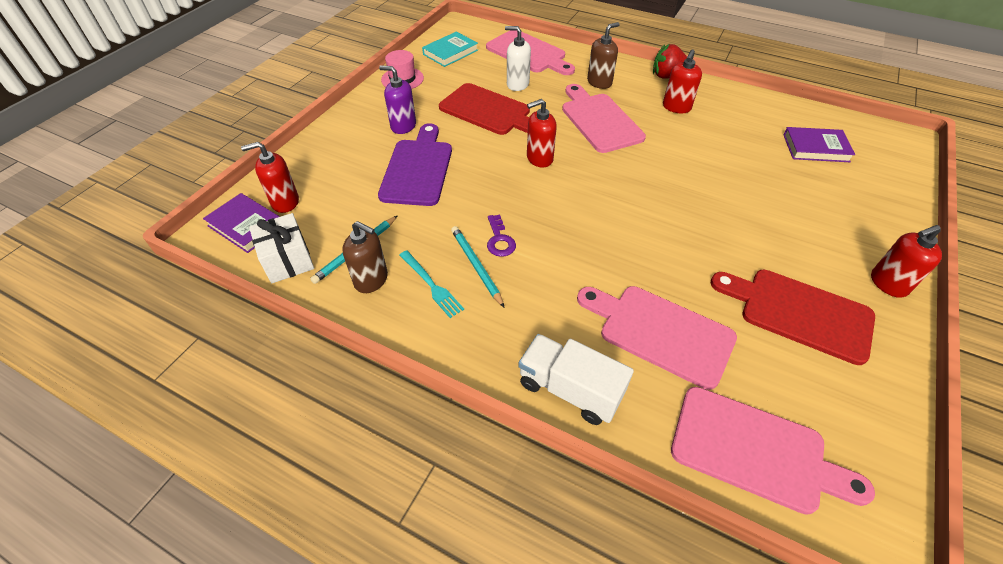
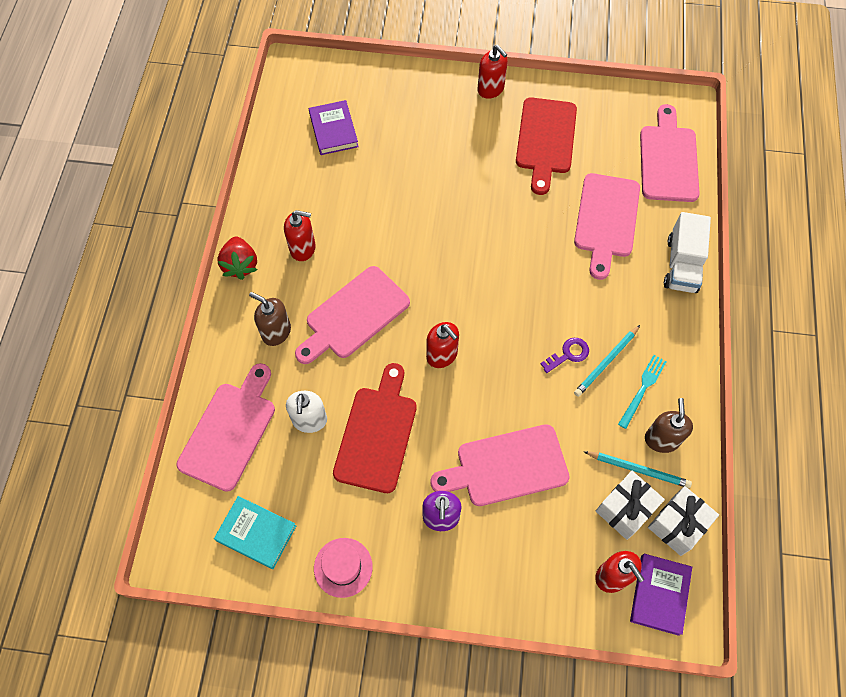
camera: 110 degrees left, 15 degrees up
purple cutting board [378,123,452,206] -> pink cutting board [430,424,570,506]
none -> white gift [596,471,665,540]

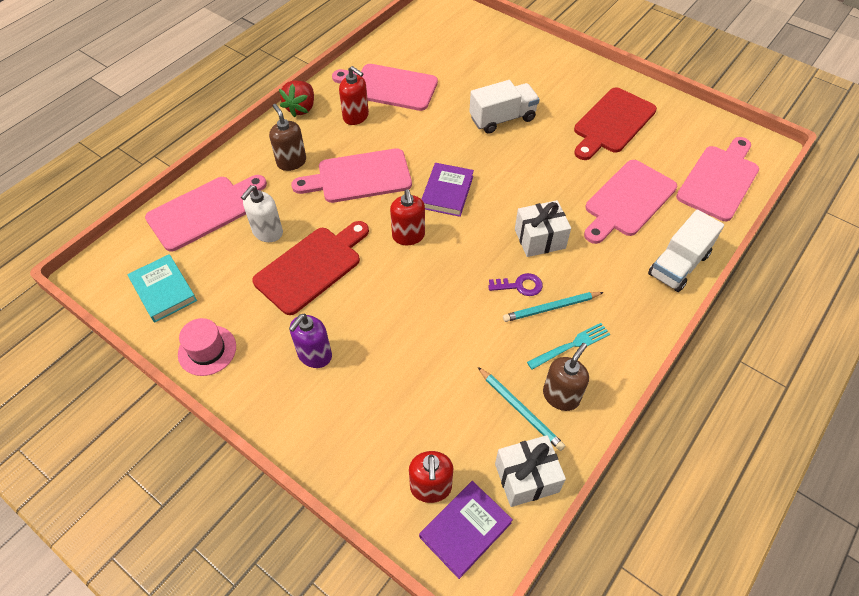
camera: 30 degrees right, 10 degrees down
purple book [309,100,358,155] -> purple book moved to [421,163,474,217]
pink cutting board [430,424,570,506] -> pink cutting board moved to [332,64,438,111]
red soap dispenser [477,45,508,99] -> none
white gift [596,471,665,540] -> white gift moved to [515,200,571,257]
none -> white truck [469,80,540,134]

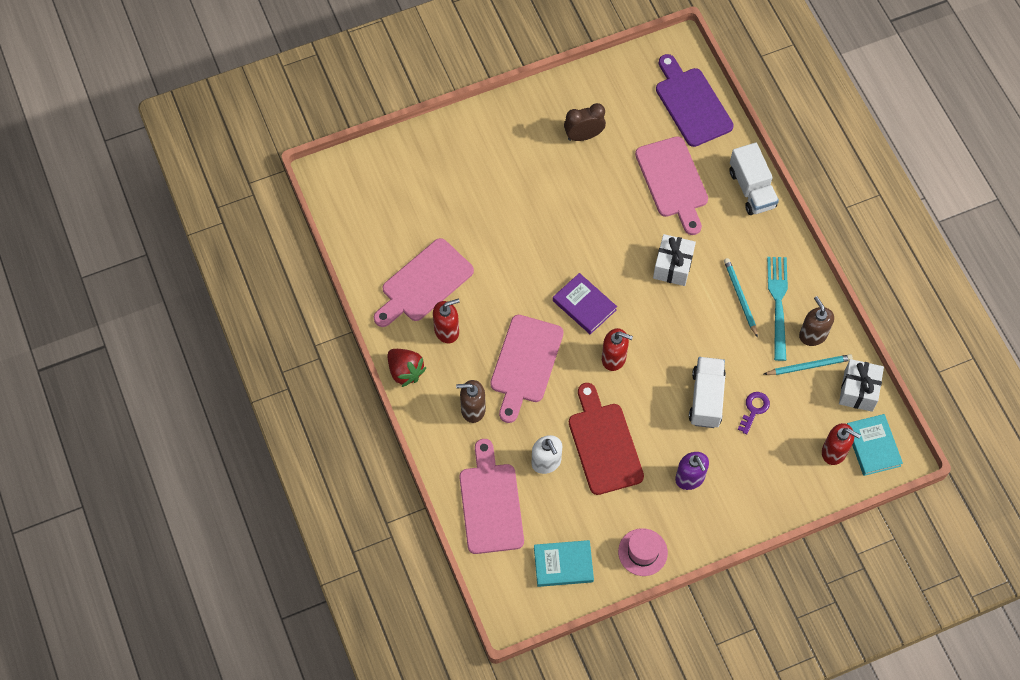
camera: 60 degrees left, 10 degrees up
purple book [419,481,513,579] -> turquoise book [847,414,903,476]
white truck [469,80,540,134] -> white truck moved to [689,357,726,428]
purple key [488,273,543,296] -> purple key moved to [738,392,770,434]
turquoise pencil [503,292,604,322] -> turquoise pencil turned 150 degrees clockwise [724,258,758,338]
turquoise fork [527,323,610,370] -> turquoise fork [767,257,788,361], size x1.53
red cutting board [574,87,657,160] -> brown clock [564,103,606,141]
pink cutting board [676,137,759,221] -> purple cutting board [656,54,734,147]

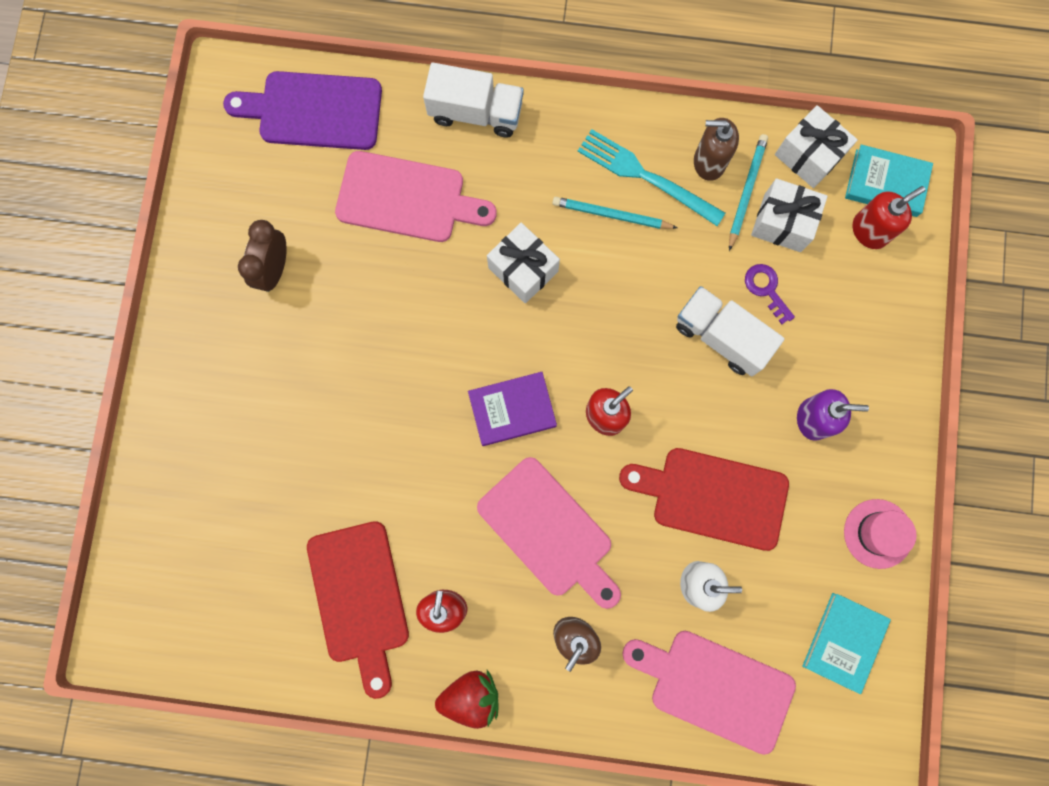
camera: 60 degrees left, 15 degrees up
pink cutting board [374,238,474,327] -> red cutting board [307,521,409,699]
none -> white gift [751,178,828,252]

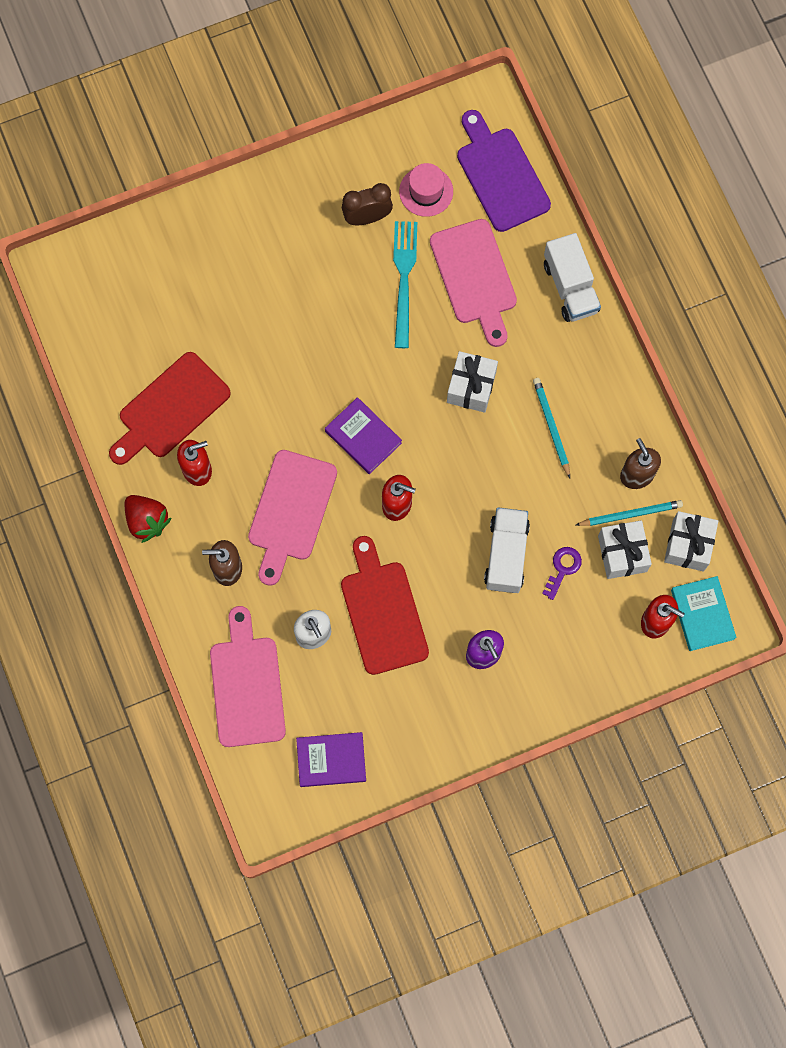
camera: 60 degrees right, 5 degrees down
turquoise fork [578,129,725,226] -> turquoise fork moved to [393,221,417,348]
turquoise book [802,593,891,694] -> purple book [296,732,366,787]
pink hat [844,499,916,569] -> pink hat moved to [399,163,453,217]

